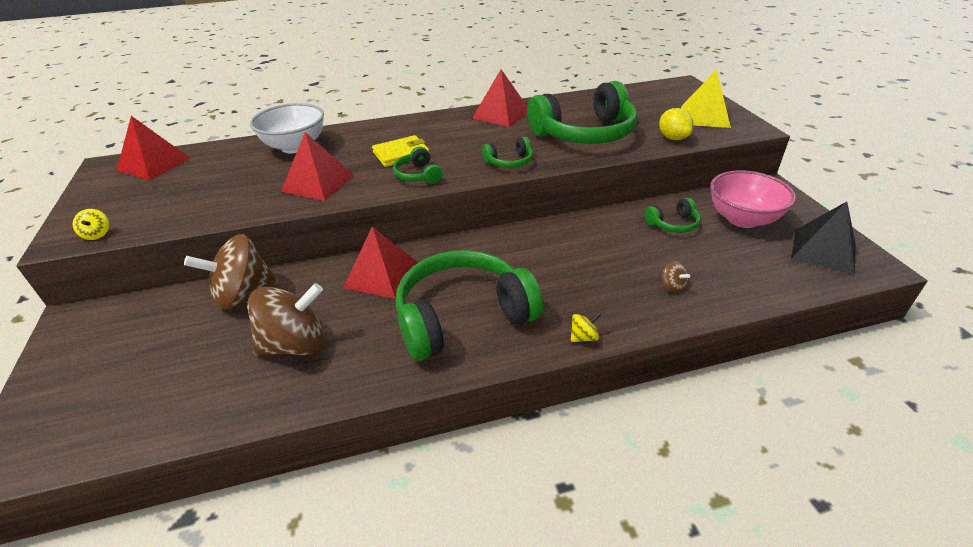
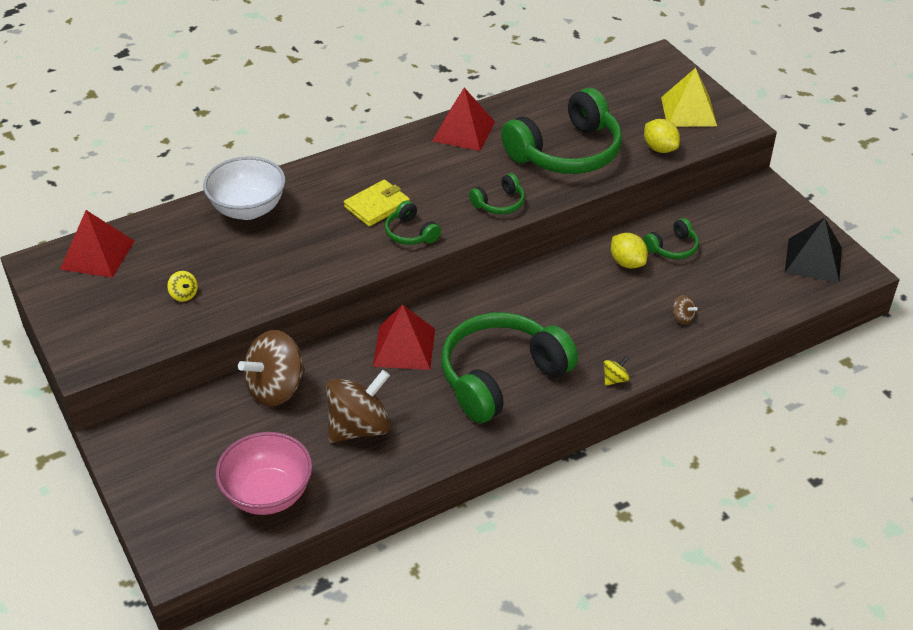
camera: 15 degrees left, 5 degrees up
yellow spinning top [73,209,109,240] -> yellow spinning top moved to [167,271,198,302]
red pyramid [281,132,354,201] -> none
pink bowl [711,170,796,228] -> pink bowl moved to [216,432,312,515]
none -> yellow lemon [611,233,648,269]

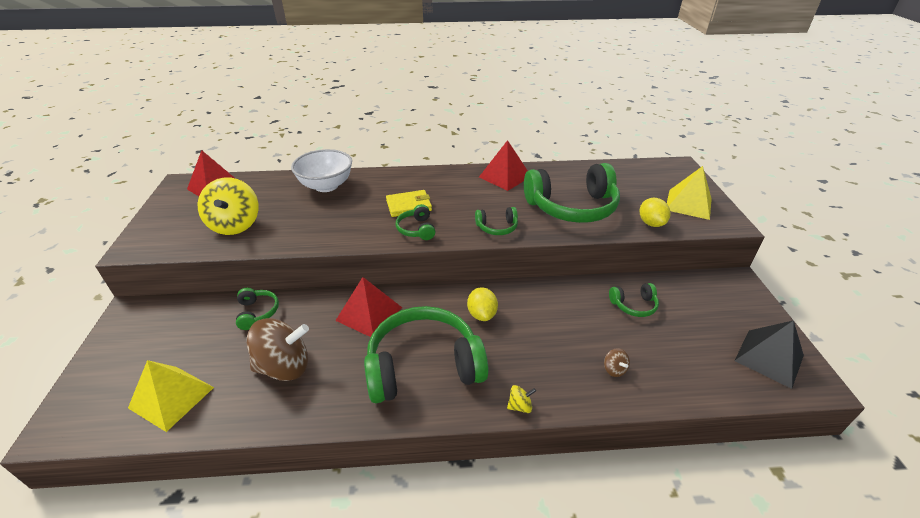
camera: 25 degrees right, 5 degrees down
yellow spinning top [167,271,198,302] -> yellow spinning top [198,177,259,235], size x2.42
pink bowl [216,432,312,515] -> yellow pyramid [128,360,214,432]
brown spinning top [238,330,305,407] -> green headphones [236,288,279,330]
yellow lemon [611,233,648,269] -> yellow lemon moved to [467,287,498,321]

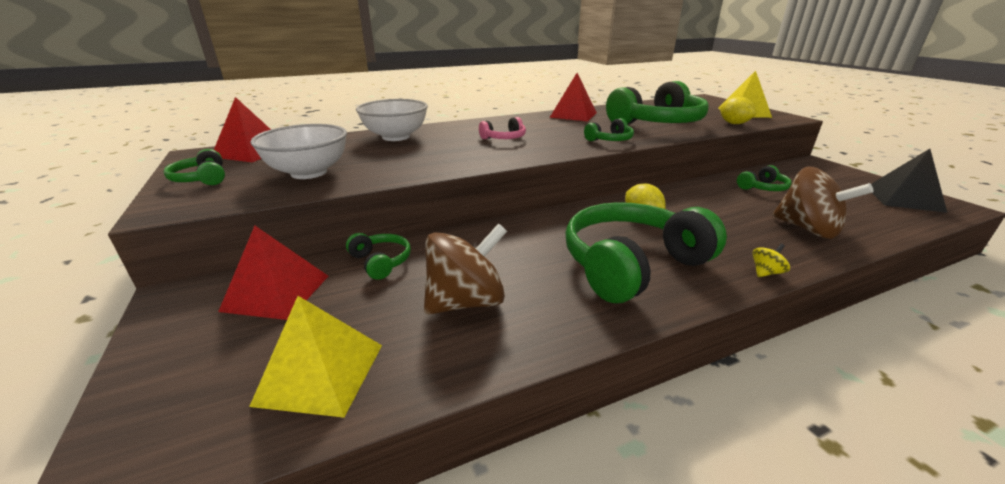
camera: 20 degrees left, 10 degrees down
yellow spinning top [198,177,259,235] -> white bowl [250,124,347,179]
red pyramid [335,277,402,337] -> red pyramid moved to [218,226,328,320]
yellow wallet [386,190,432,217] -> pink headphones [479,117,526,139]
green headphones [396,204,435,240] -> green headphones moved to [163,149,225,185]
brown spinning top [604,348,630,377] -> brown spinning top [773,167,874,239], size x2.42

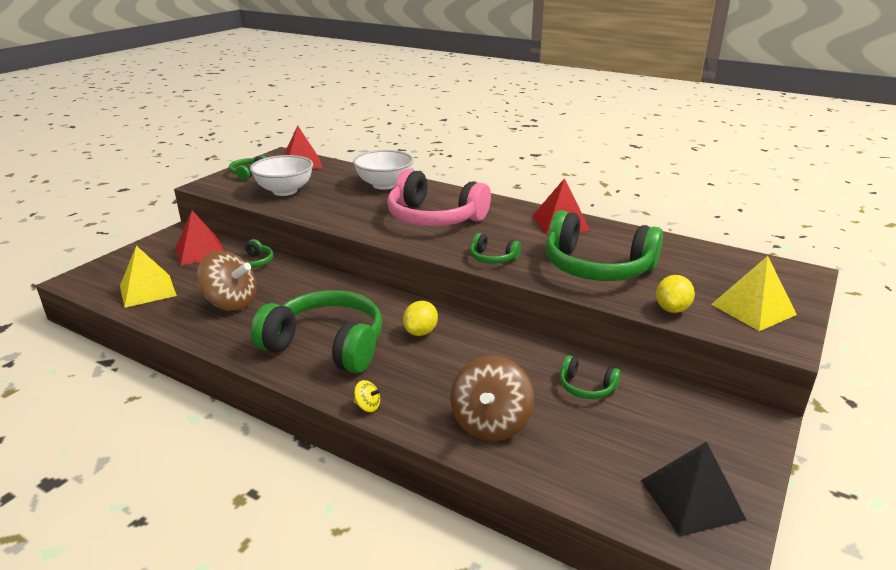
camera: 55 degrees right, 0 degrees up
pink headphones [479,117,526,139] -> pink headphones [387,169,491,226], size x2.24

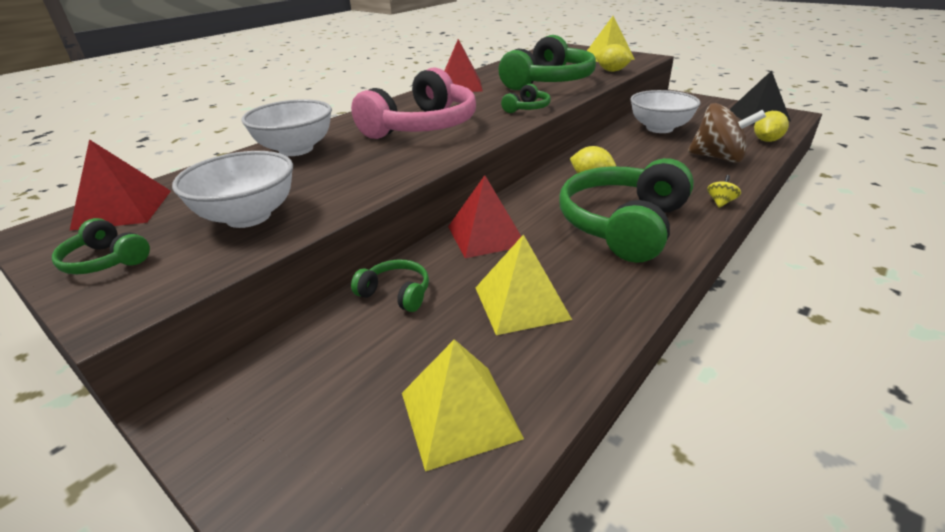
camera: 80 degrees left, 5 degrees up
red pyramid [175,210,224,265] -> red pyramid moved to [448,175,521,258]
brown spinning top [197,251,257,311] -> yellow pyramid [476,234,572,335]
green headphones [560,355,621,399] -> white bowl [630,90,701,133]
none -> yellow lemon [754,111,789,142]

